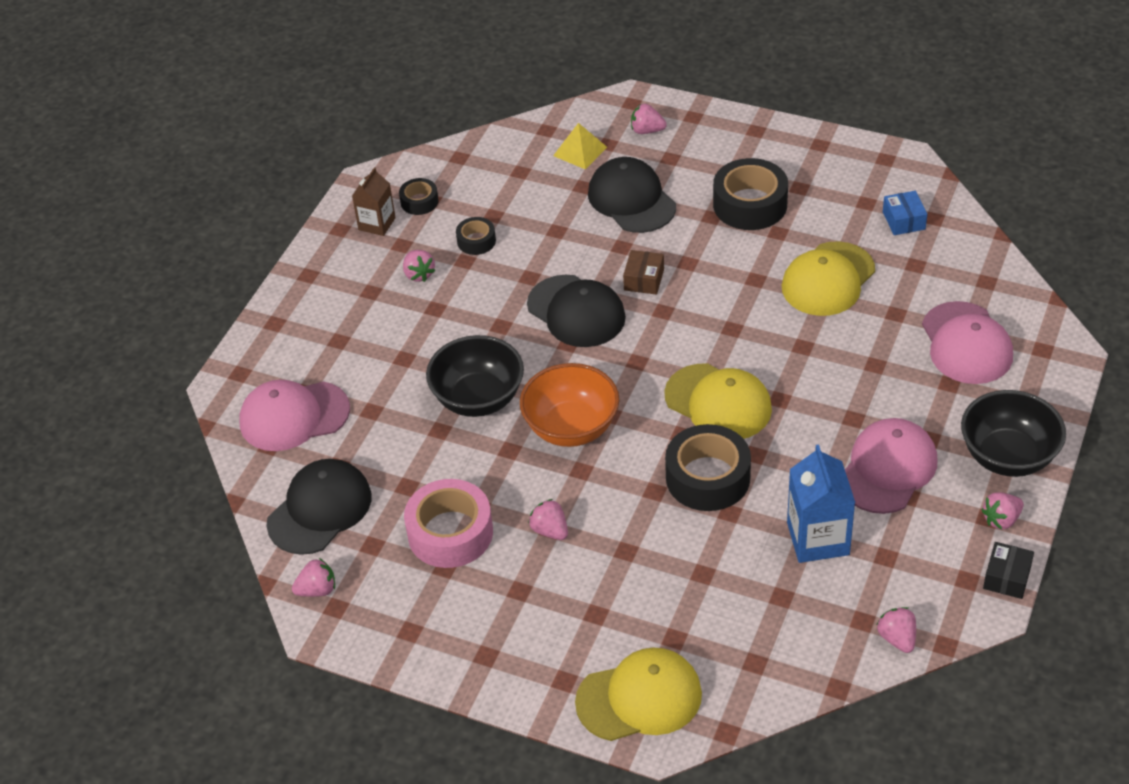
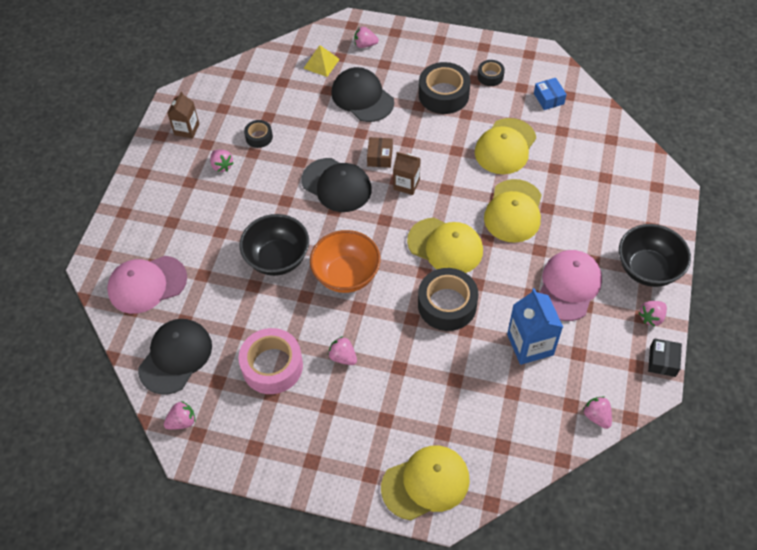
camera: 10 degrees left, 10 degrees up
black tape [399,178,439,215] -> black tape moved to [478,60,505,86]
pink cap [922,301,1013,384] -> none
none -> brown carton [393,152,421,195]
none -> yellow cap [484,179,542,243]

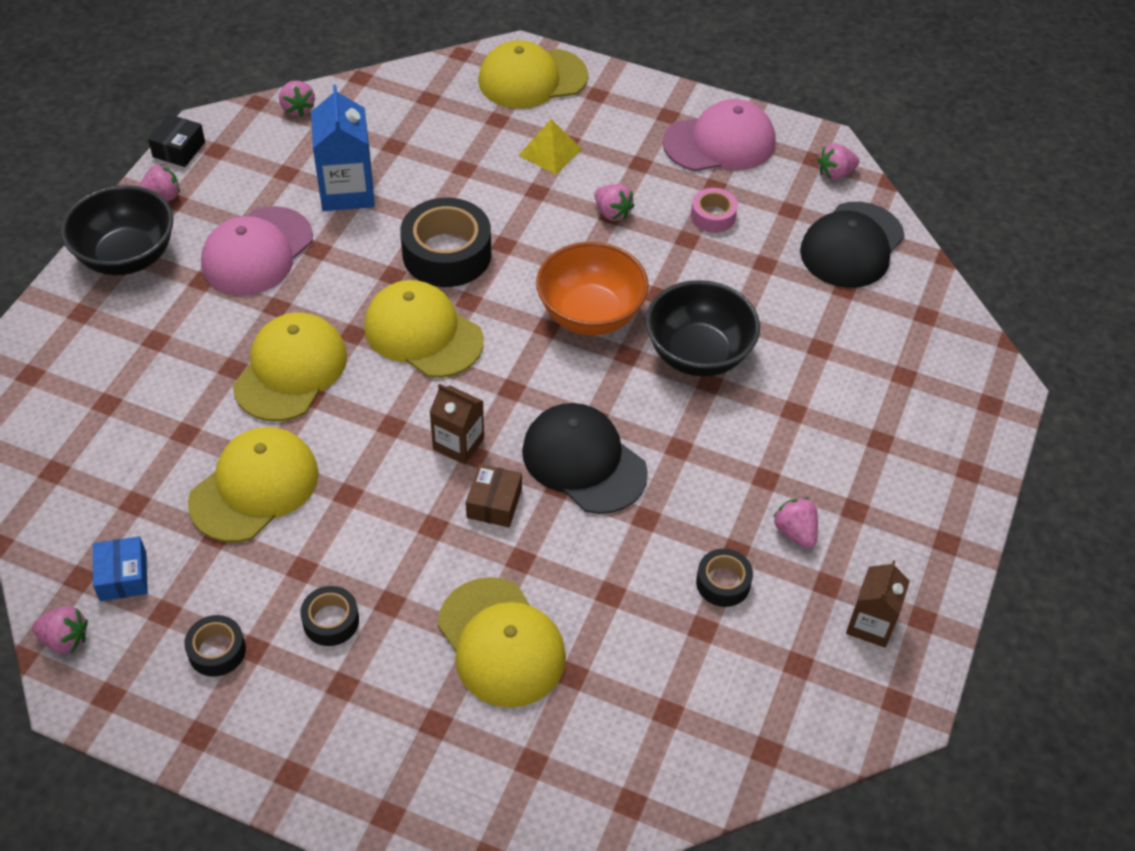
camera: 175 degrees left, 5 degrees down
pink cap [107,256,187,314] -> pink cap moved to [663,99,776,171]
pink tape [238,328,303,394] -> pink tape [691,188,738,233], size x0.52
yellow pyramid [303,45,340,77] -> yellow pyramid moved to [518,119,582,175]
black cap [332,67,394,122] -> yellow cap [438,577,566,708]
pink strawberry [354,27,379,48] -> pink strawberry moved to [32,606,88,654]
black tape [419,62,471,114] -> black tape [300,586,359,646], size x0.52

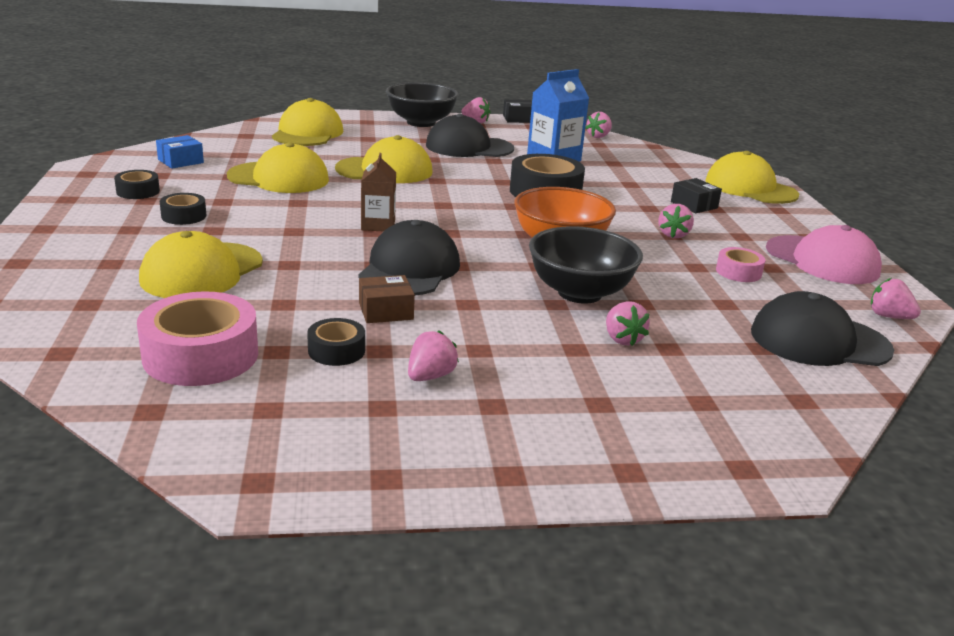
camera: 60 degrees right, 25 degrees down
pink strawberry [32,606,88,654] -> pink strawberry moved to [606,301,650,346]
pink cap [201,206,313,295] -> black cap [426,114,514,157]
yellow cap [364,280,484,378] -> yellow cap moved to [272,98,344,146]
brown box [466,464,522,527] -> brown box moved to [359,275,415,323]
yellow pyramid [518,119,582,175] -> black box [671,178,722,213]
brown carton [846,560,910,648] -> none
none -> pink tape [137,291,258,386]

